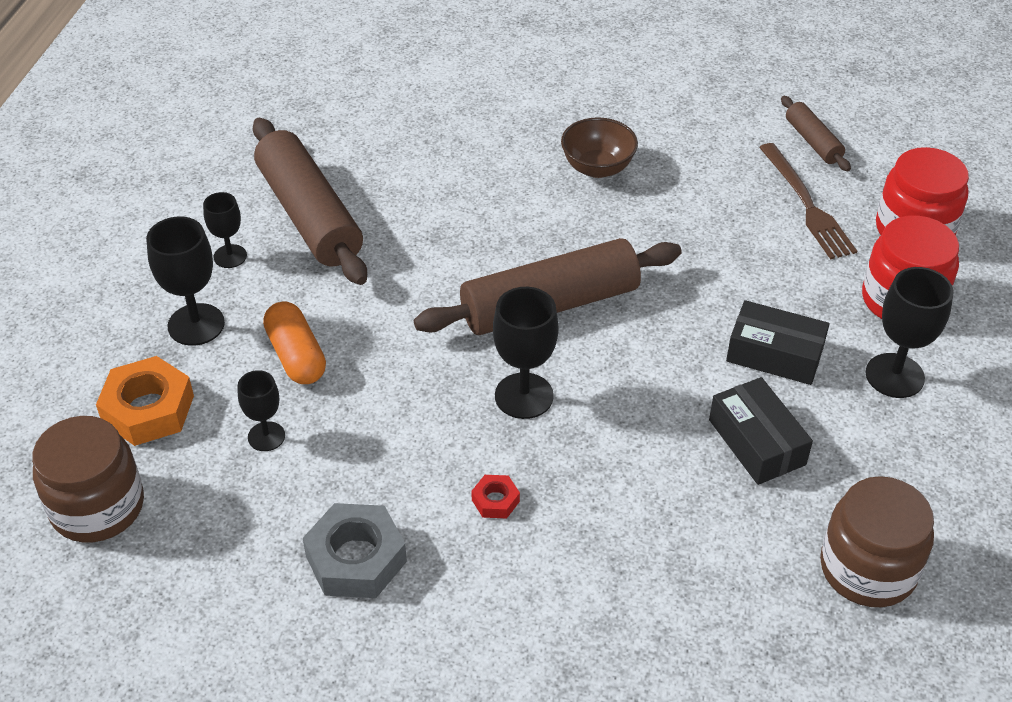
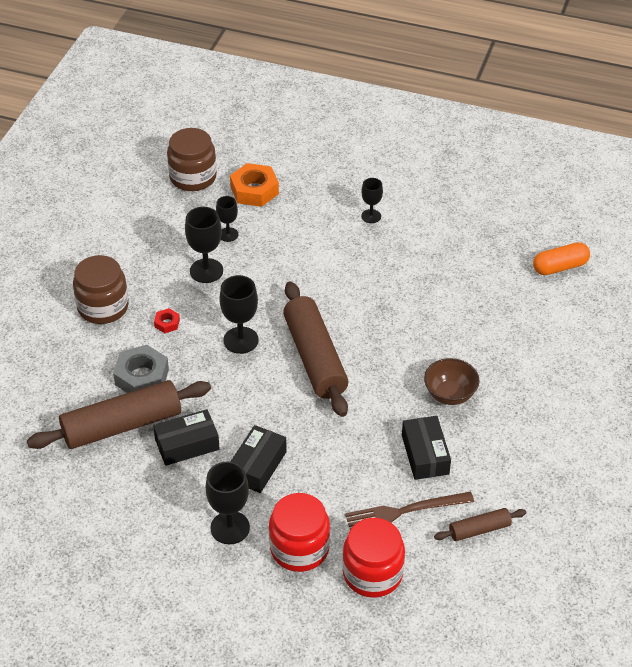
camera: 95 degrees right, 0 degrees up
black goblet [146,217,225,346] -> black goblet moved to [185,207,223,283]
brown rolling pin [253,118,367,285] -> brown rolling pin moved to [27,380,211,449]
orange capsule [263,301,326,384] -> orange capsule moved to [533,242,590,275]
grey nut [303,503,407,598] -> grey nut moved to [113,345,169,393]
brown jar [820,476,934,607] -> brown jar moved to [73,255,129,324]
none -> black box [402,416,451,480]

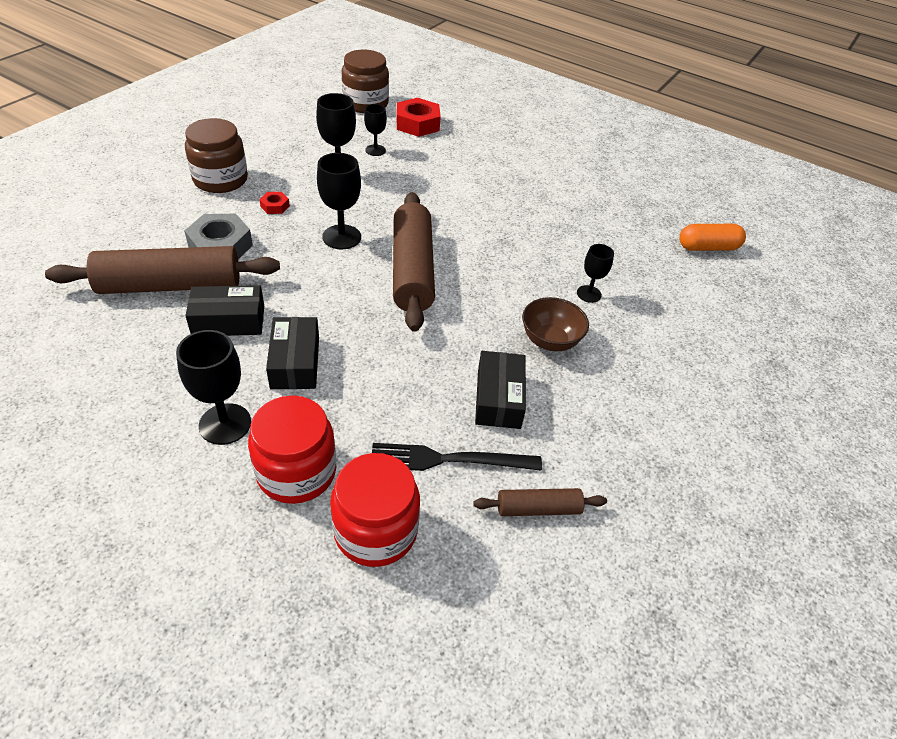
camera: 10 degrees right, 0 degrees up
orange nut [230,163,279,207] -> red nut [396,98,441,137]
black box [230,425,287,493] -> black box turned 45 degrees counterclockwise [266,317,319,389]
brown fork [345,492,474,530] -> black fork [372,443,542,471]
black goblet [361,178,383,223] -> black goblet moved to [577,244,614,303]

